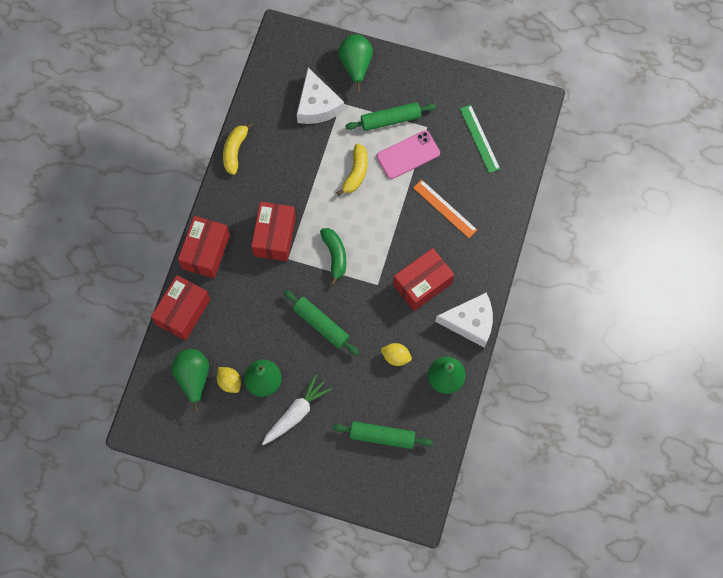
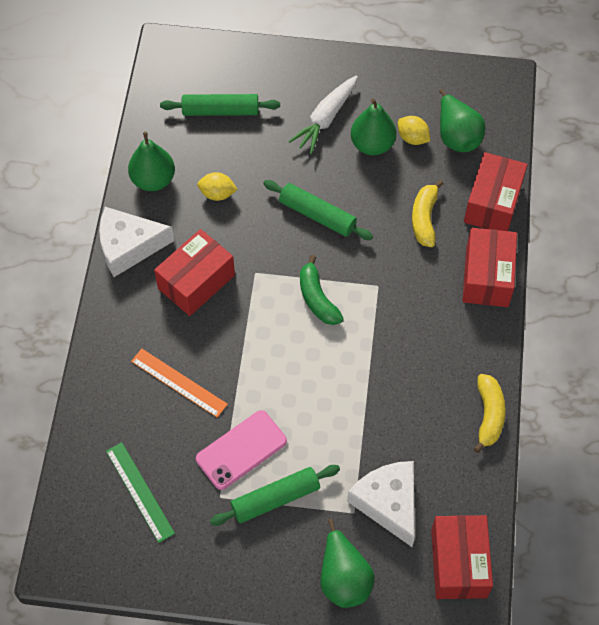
camera: 170 degrees right, 10 degrees down
red box [251,202,296,261] -> red box moved to [431,515,493,599]
yellow banana [336,144,368,196] -> yellow banana moved to [412,180,444,247]

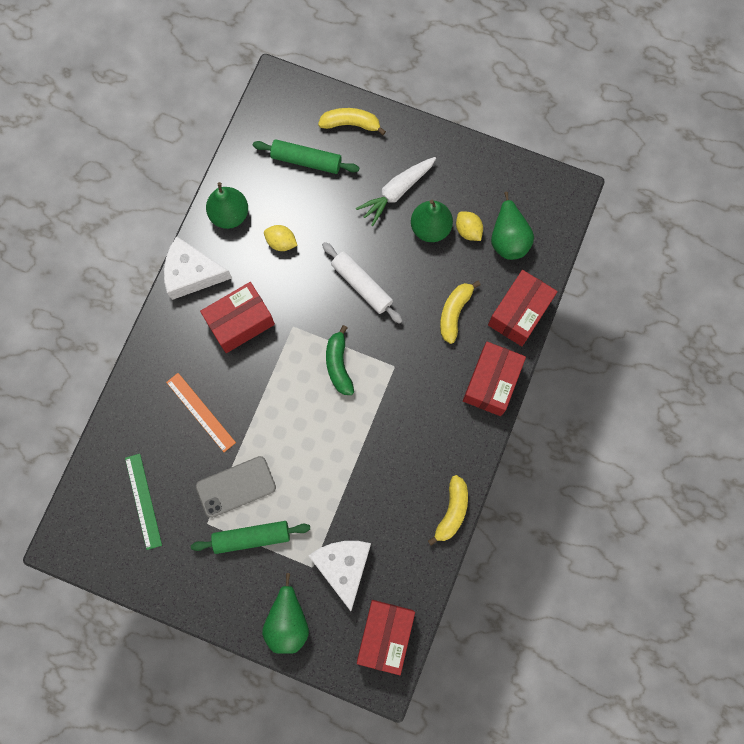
camera: 15 degrees right, 15 degrees up
pink phone [196,410,287,490] -> grey phone [196,456,276,518]
green rolling pin [263,180,373,240] -> white rolling pin [322,242,403,324]
none -> yellow banana [318,108,386,135]

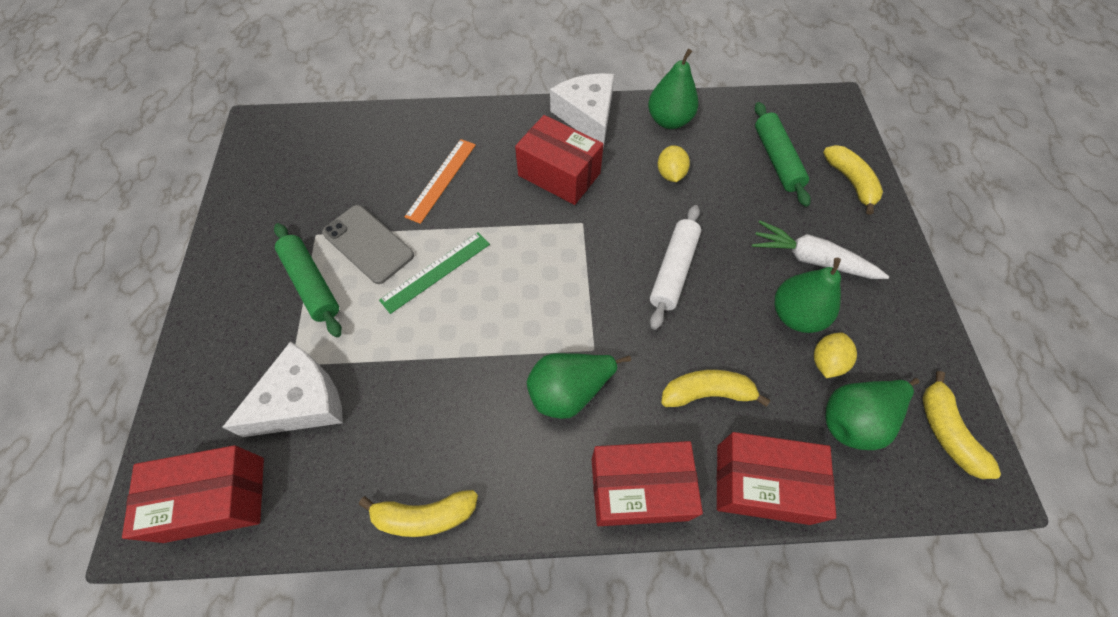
camera: 65 degrees right, 15 degrees down
green ruler [125,454,162,550] -> green ruler moved to [379,232,490,314]
green pear [262,573,309,654] -> green pear moved to [527,353,631,419]
green banana [326,325,354,395] -> none
none -> yellow banana [922,371,1001,479]

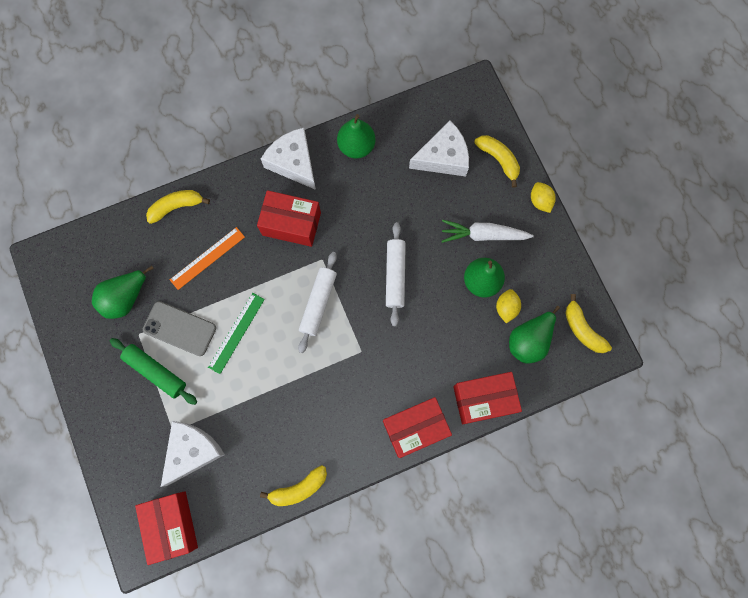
camera: 20 degrees left, 15 degrees up
red box [122,445,264,543] -> red box turned 75 degrees counterclockwise [135,491,198,565]
orange ruler [404,139,476,224] -> orange ruler turned 45 degrees clockwise [170,227,245,290]
green pear [527,353,631,419] -> green pear moved to [92,266,153,319]
yellow lemon [658,145,690,182] -> yellow lemon moved to [531,182,556,213]
yellow banana [661,370,770,407] -> yellow banana moved to [146,190,210,224]
green rolling pin [755,102,811,207] -> white cheese [409,120,469,177]
none -> white rolling pin [298,252,337,353]

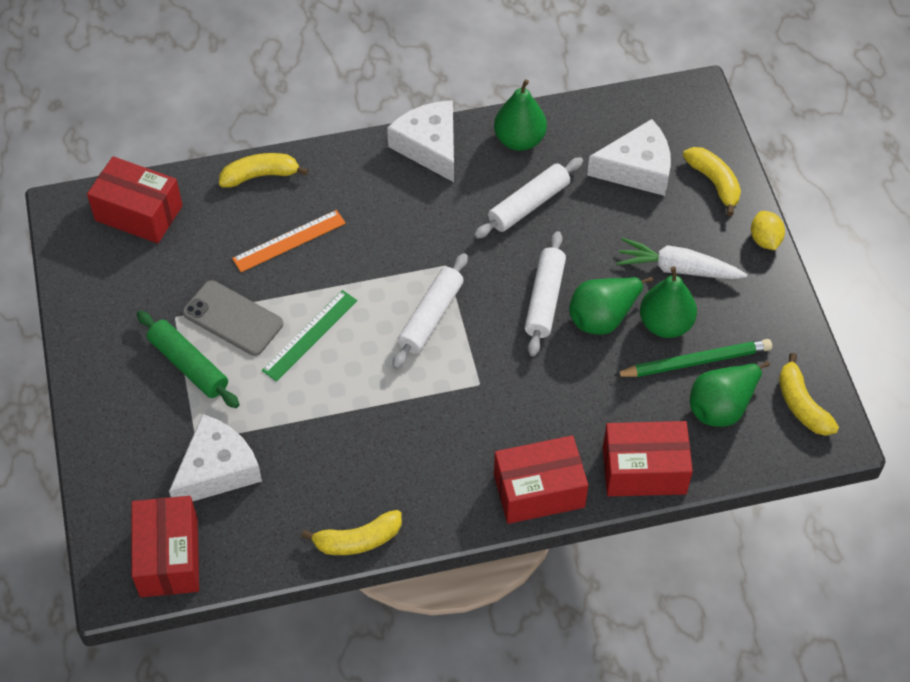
camera: 10 degrees right, 20 degrees down
green pear [92,266,153,319] -> green pear moved to [569,277,653,335]
red box [257,190,321,247] -> red box moved to [87,156,183,243]
yellow lemon [496,289,521,323] -> green pencil [613,339,772,377]
none -> white rolling pin [474,157,583,239]

